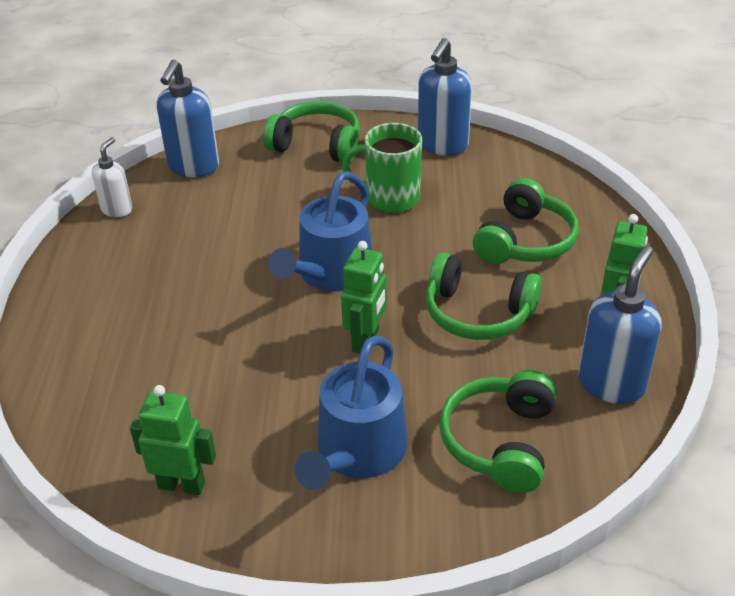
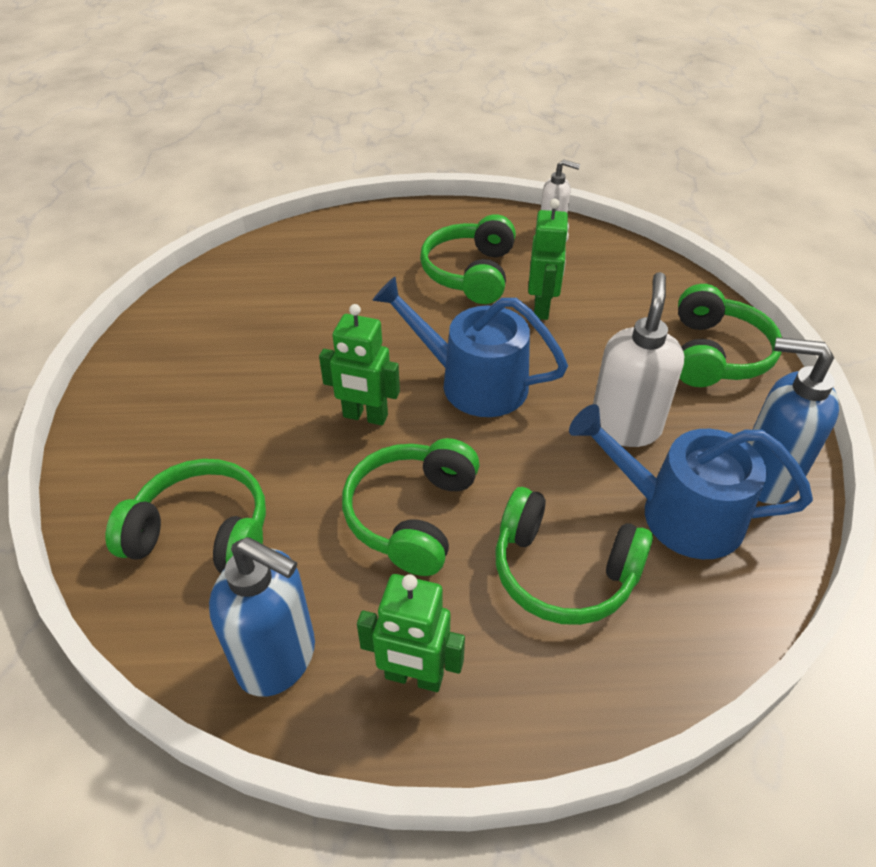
camera: 85 degrees right, 5 degrees up
green robot [130,385,216,495] -> green robot moved to [528,199,569,320]
blue soap dispenser [157,60,219,177] -> none
blue watering can [294,336,407,490] -> blue watering can moved to [569,404,813,559]
green mug [342,123,422,213] -> white soap dispenser [593,272,684,447]
none -> green headphones [420,214,516,304]

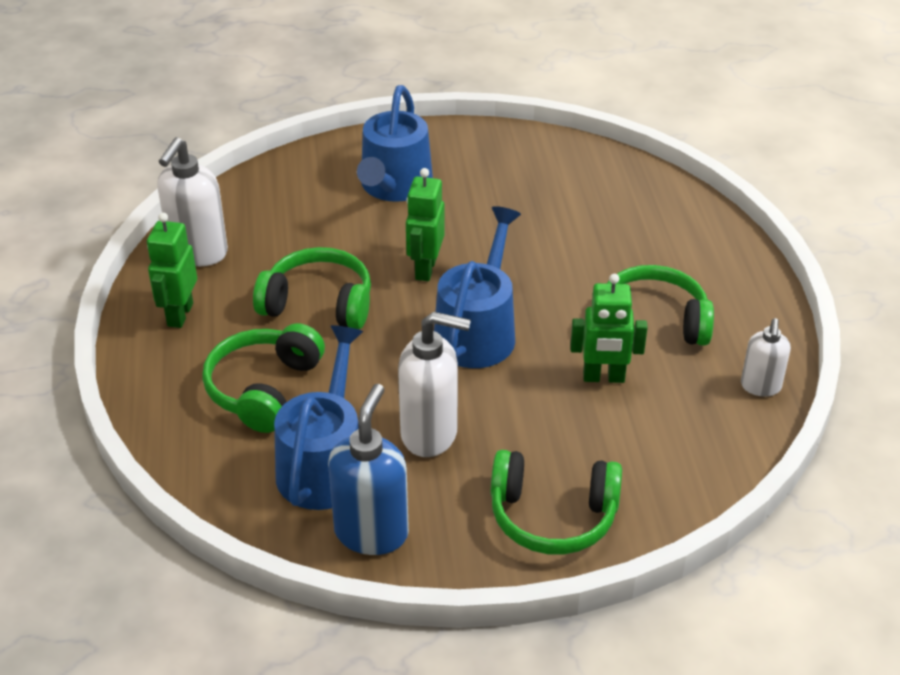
camera: 85 degrees right, 5 degrees down
green headphones [105,459,266,573] -> none
blue soap dispenser [209,537,315,697] -> white soap dispenser [157,137,228,266]
none -> blue watering can [357,85,433,202]

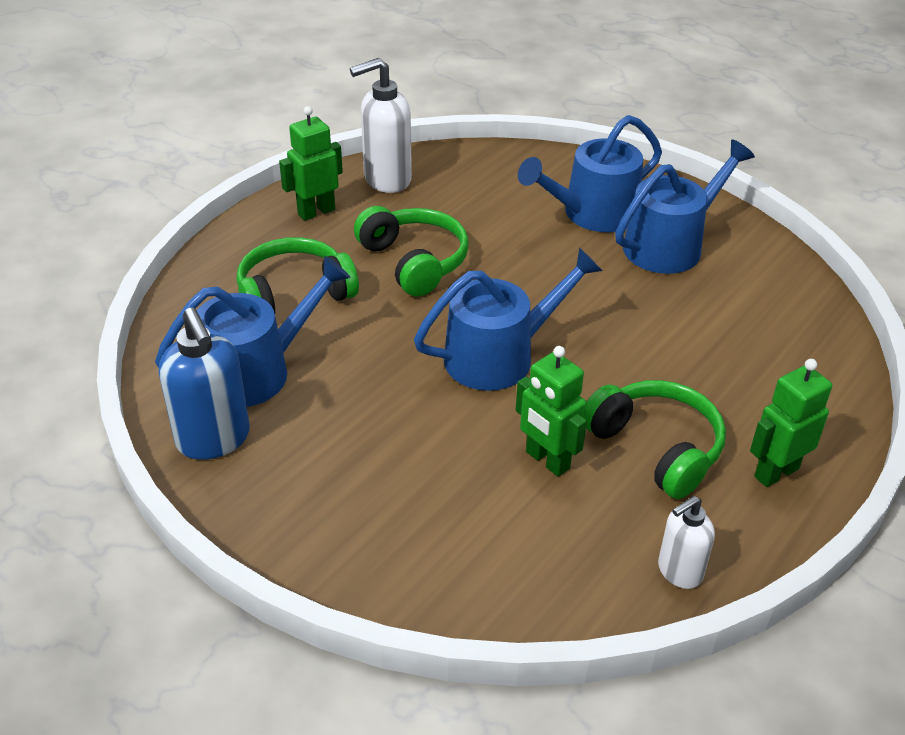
camera: 45 degrees right, 0 degrees up
blue soap dispenser [328,384,409,555] -> blue soap dispenser turned 90 degrees clockwise [159,308,250,460]
white soap dispenser [398,311,471,457] -> none
green robot [406,168,445,281] -> green robot moved to [750,359,832,487]
green headphones [491,450,622,555] -> none
none -> blue watering can [615,140,755,274]

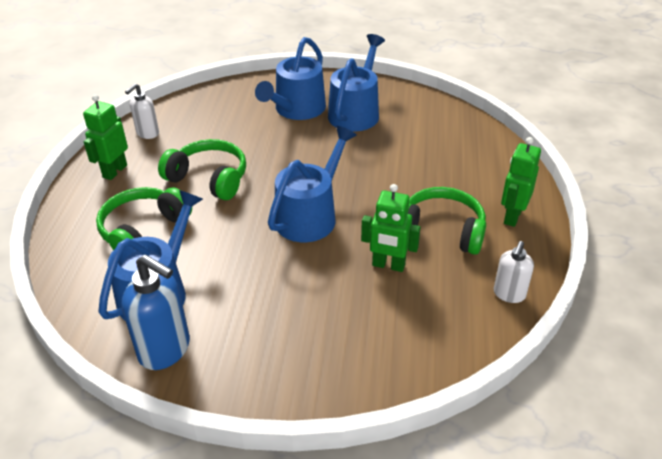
camera: 30 degrees left, 0 degrees up
white soap dispenser [350,58,412,193] -> white soap dispenser [125,83,159,139], size x0.60

